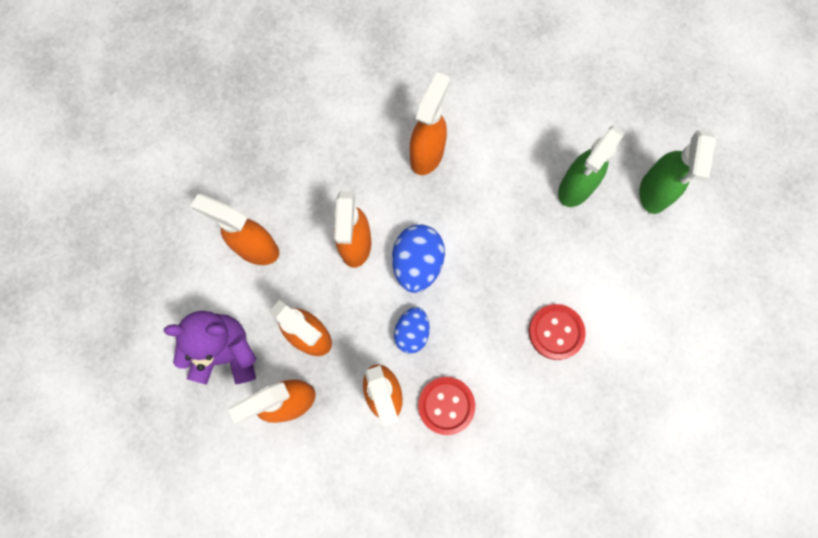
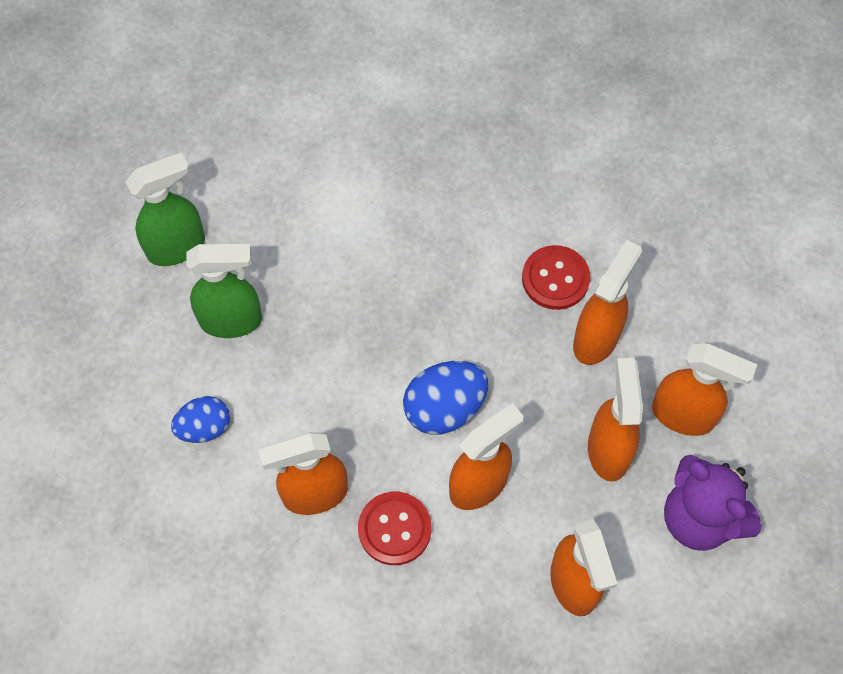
camera: 130 degrees left, 10 degrees down
blue egg [394,307,430,354] -> blue egg moved to [171,396,230,443]
red button [529,304,586,360] -> red button moved to [358,492,431,565]

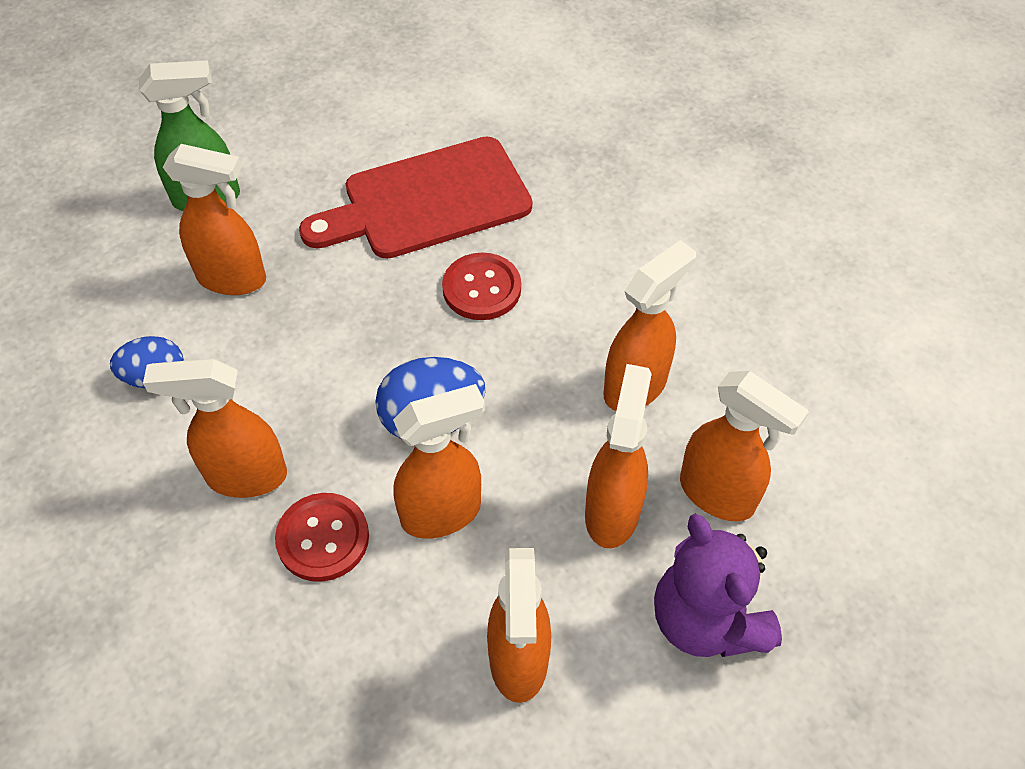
camera: 15 degrees right, 10 degrees down
green spray bottle [186,244,262,338] -> orange spray bottle [163,144,266,295]
red button [522,245,590,310] -> red button moved to [442,253,521,320]
none -> red cutting board [299,136,532,259]

